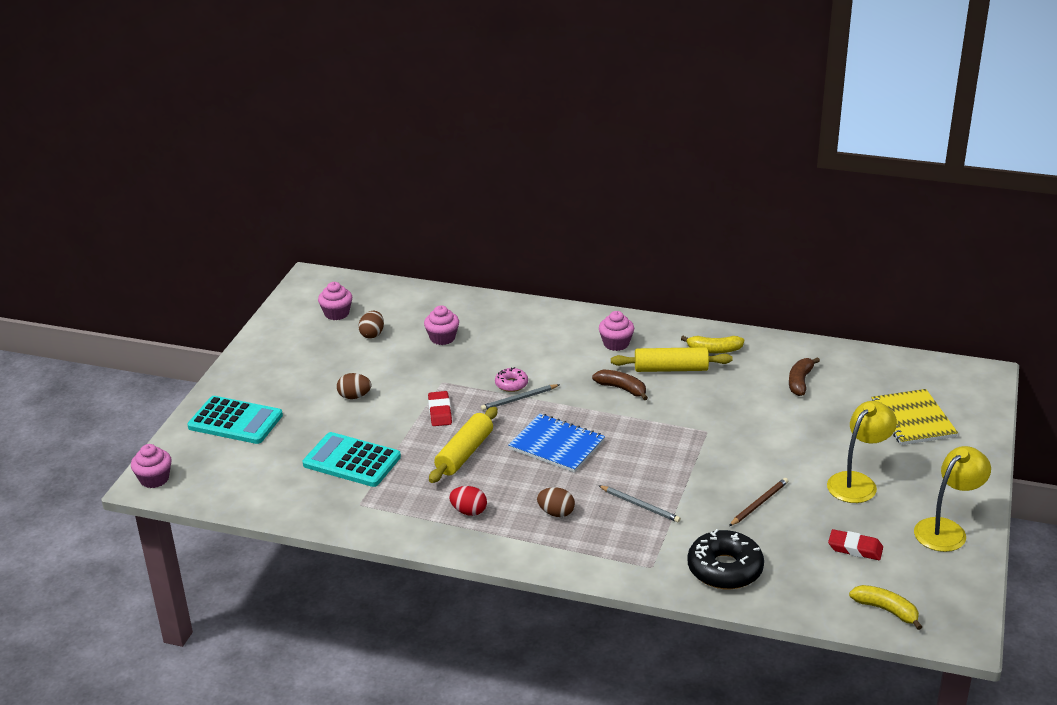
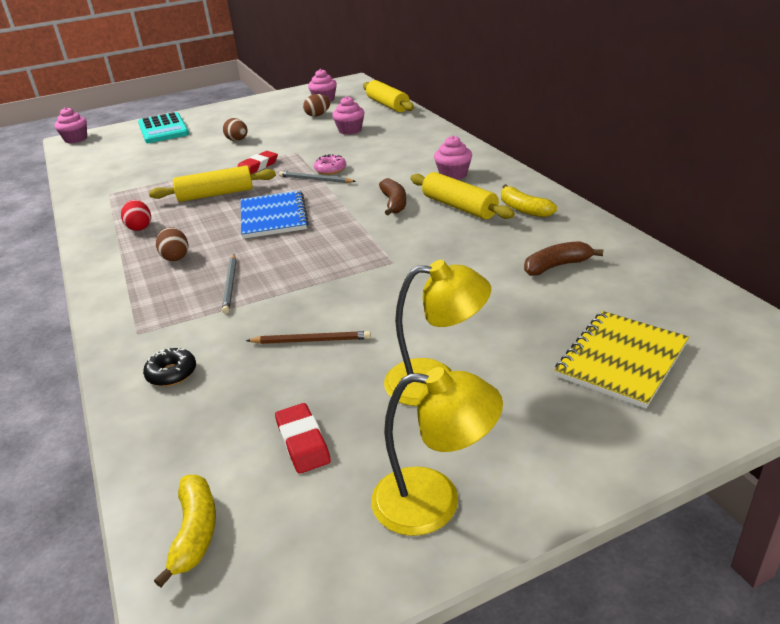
camera: 50 degrees right, 0 degrees up
turquoise calculator [303,432,401,487] -> none
black donut [688,529,764,589] -> black donut [143,348,196,387], size x0.52
none -> yellow rolling pin [363,80,414,112]

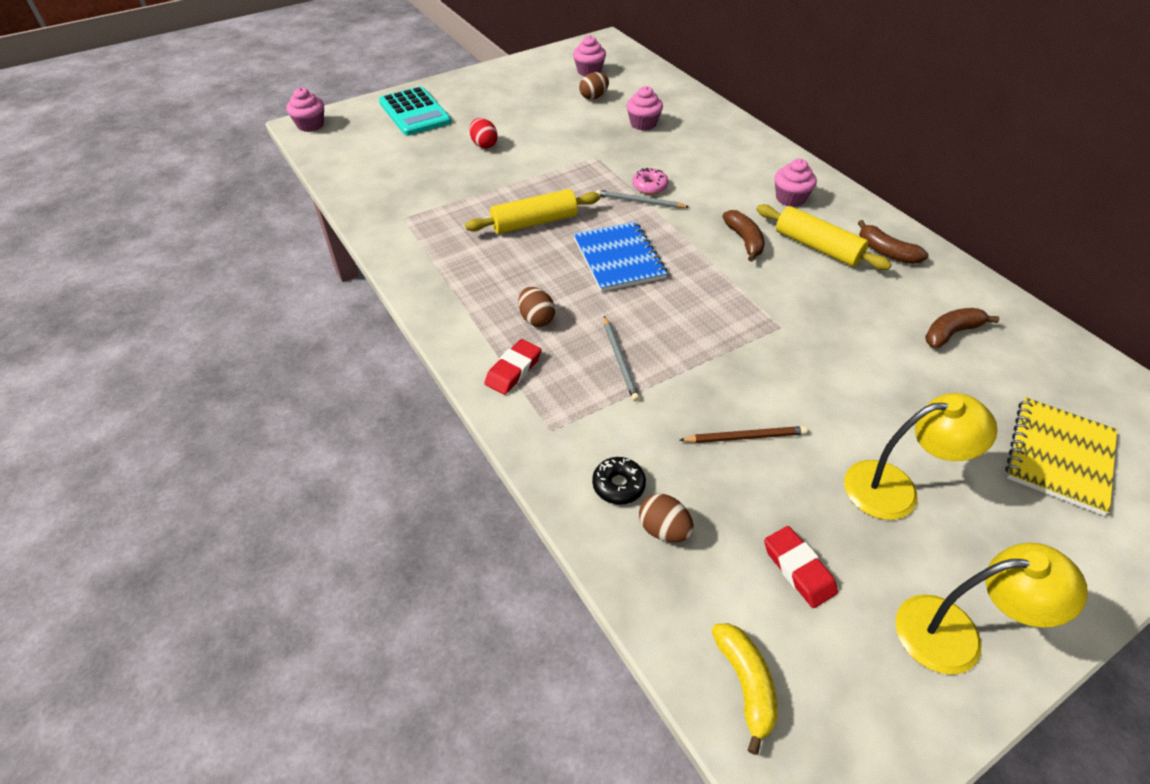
camera: 10 degrees left, 15 degrees up
red egg [121,200,151,231] -> red egg moved to [469,118,498,149]
brown egg [223,118,247,141] -> brown egg moved to [639,494,694,542]
red eraser [237,151,278,174] -> red eraser moved to [484,339,541,395]
yellow rolling pin [363,80,414,112] -> none
yellow banana [501,184,557,217] -> brown banana [858,220,929,264]

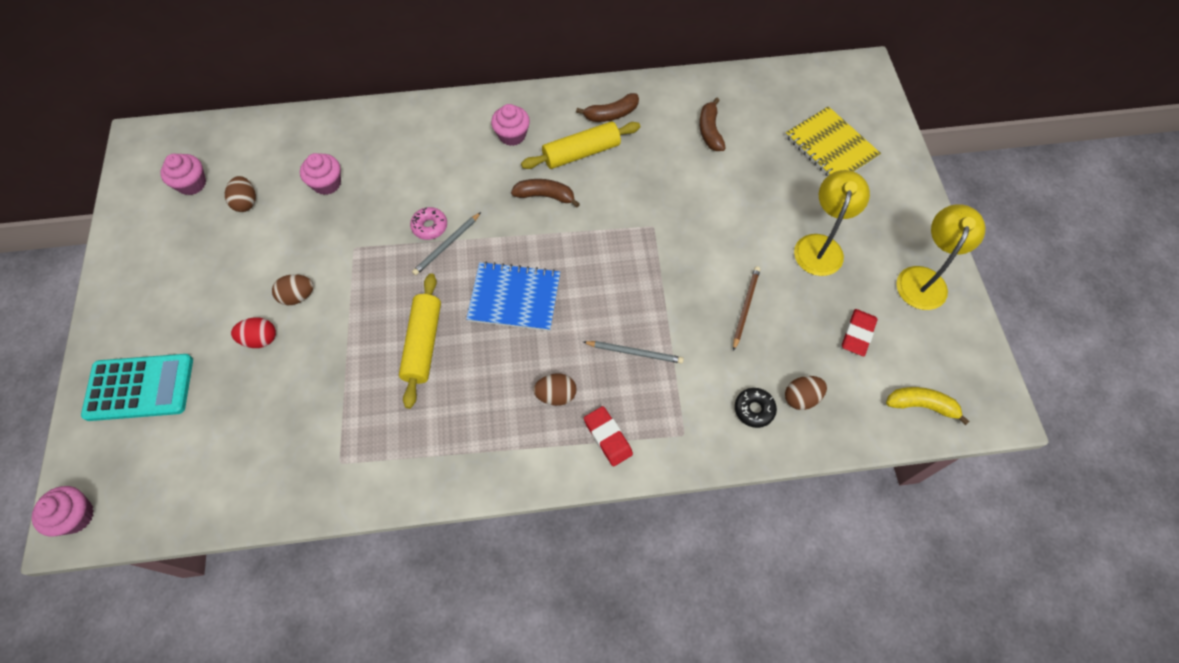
camera: 65 degrees left, 15 degrees up
red eraser [764,526,838,608] -> red eraser turned 60 degrees counterclockwise [842,309,877,356]
none -> brown egg [272,274,314,305]

